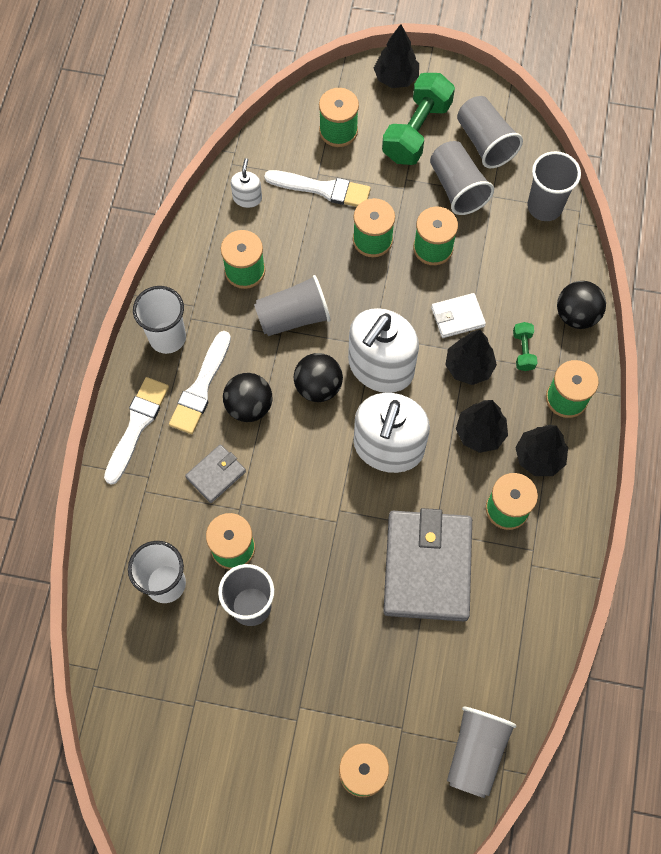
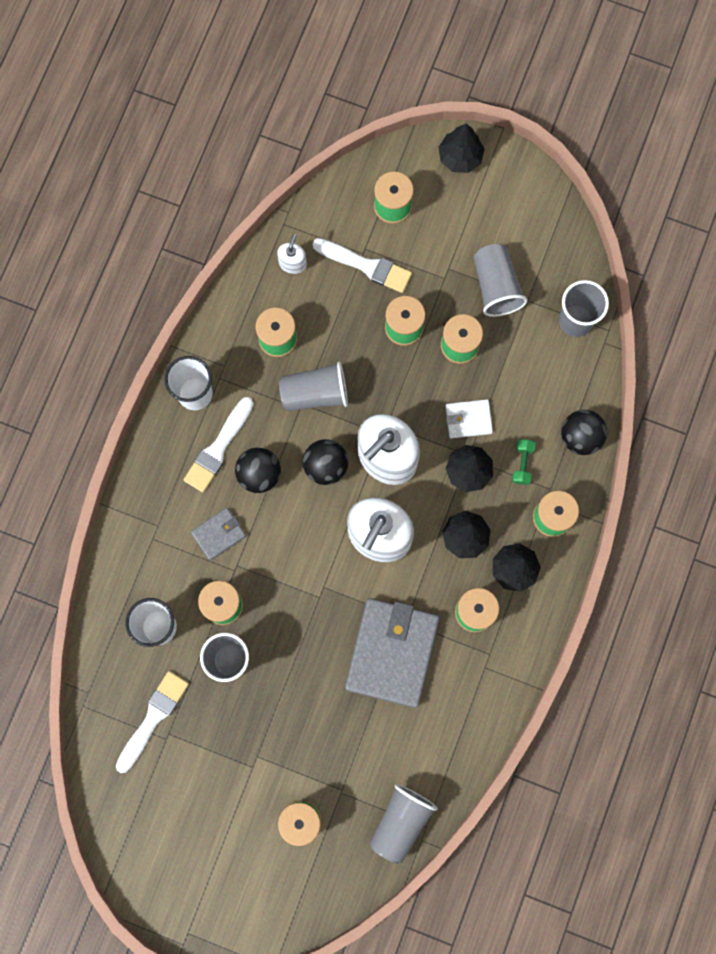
camera: 10 degrees right, 10 degrees up
white brush [104,377,169,485] -> white brush moved to [116,671,189,773]
green dumbbell [382,73,455,165] -> none
grey cup [457,96,523,168] -> none

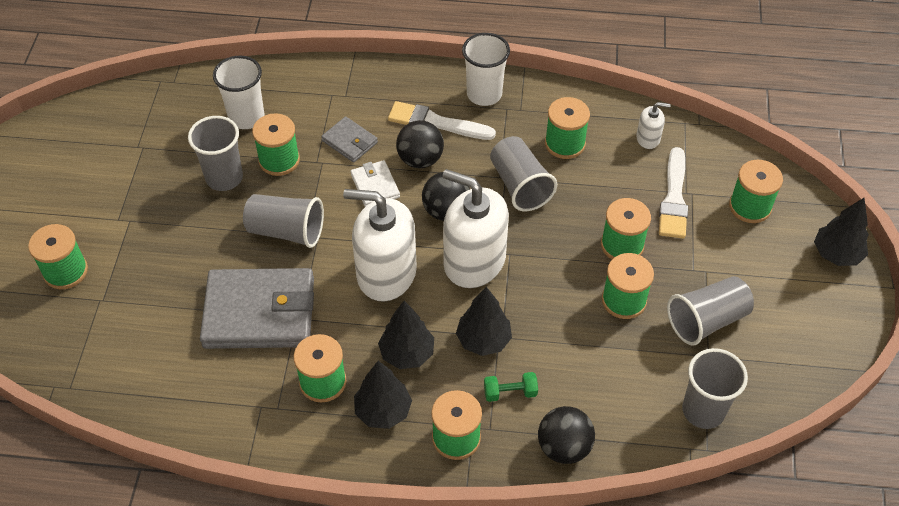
camera: 75 degrees right, 25 degrees down
white brush [116,671,189,773] -> none
grey cup [370,784,438,864] -> grey cup moved to [243,194,324,248]
white wallet [445,400,493,438] -> white wallet moved to [351,160,400,207]

